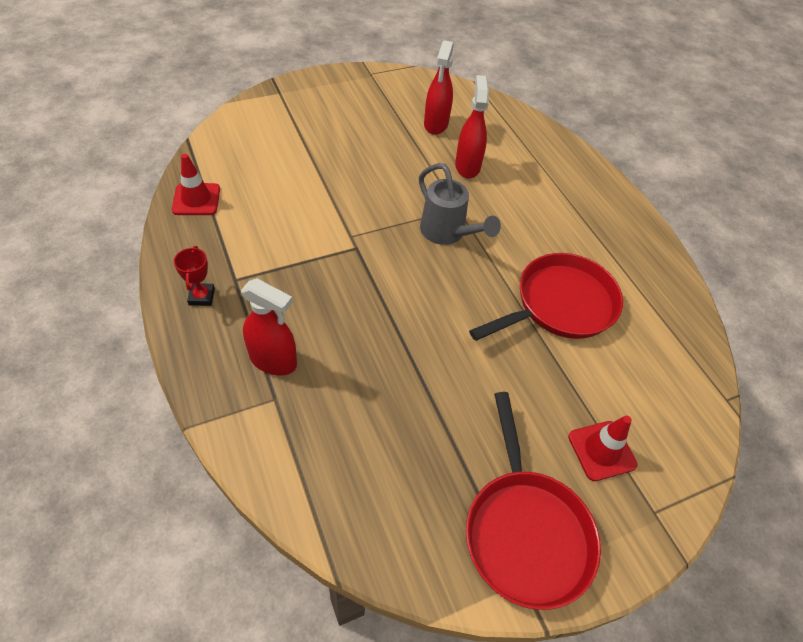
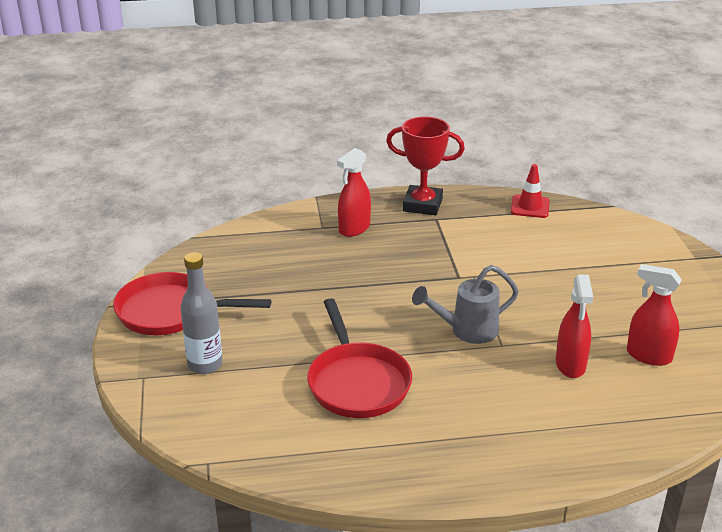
camera: 110 degrees right, 20 degrees down
red trophy [174,246,215,306] -> red trophy [386,117,465,216], size x2.02
red spray bottle [455,75,489,178] -> red spray bottle turned 75 degrees clockwise [556,275,593,378]
red traffic cone [568,416,638,481] -> grey bottle [180,252,223,374]

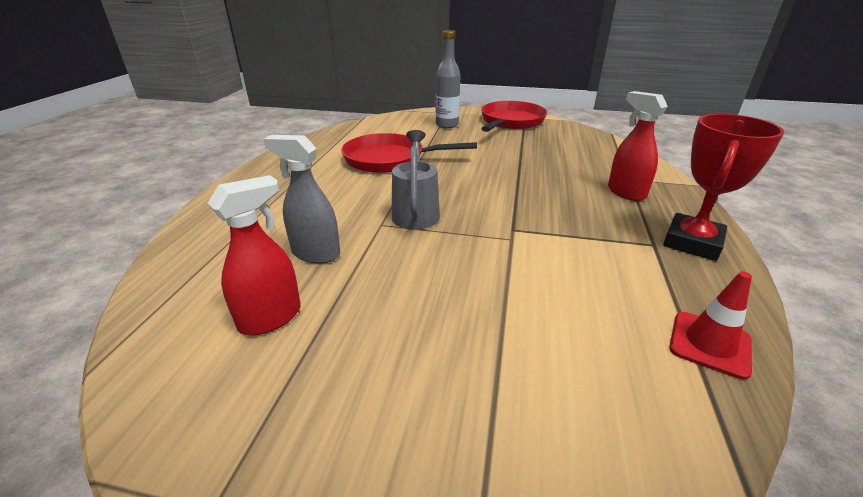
camera: 110 degrees right, 0 degrees up
red spray bottle [556,275,593,378] -> grey spray bottle [263,135,340,263]

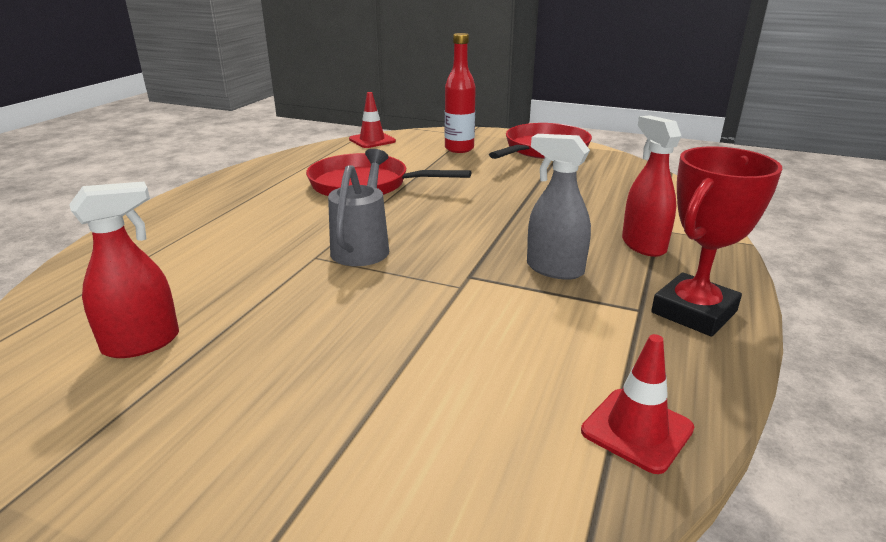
camera: 10 degrees right, 5 degrees down
grey spray bottle [263,135,340,263] -> grey spray bottle moved to [527,134,591,280]
grey bottle [436,30,461,128] -> red bottle [445,33,476,153]
none -> red traffic cone [349,92,396,148]

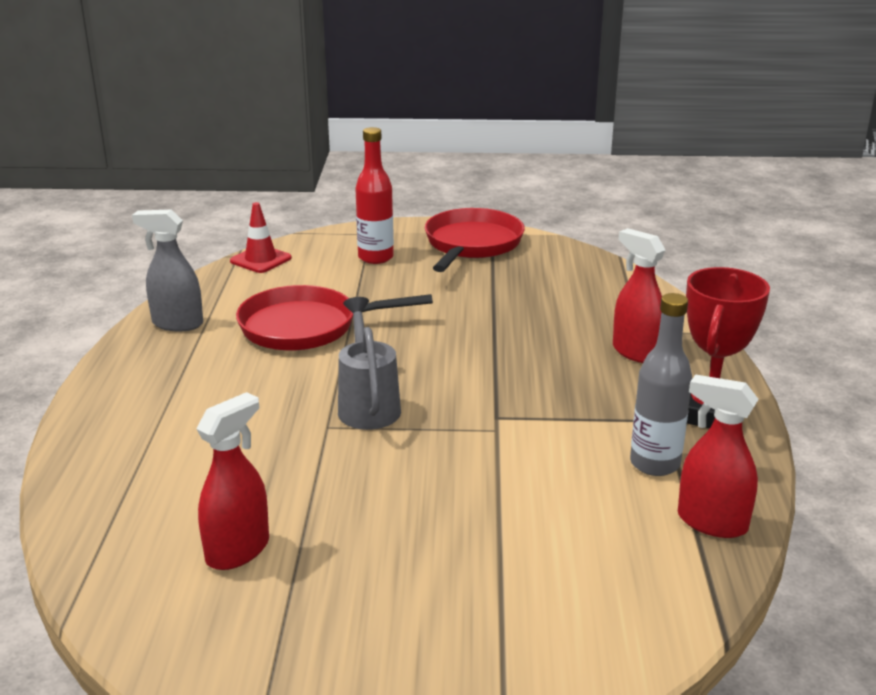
camera: 20 degrees left, 0 degrees up
grey spray bottle [527,134,591,280] -> grey spray bottle moved to [132,209,203,331]
red traffic cone [581,334,694,474] -> red spray bottle [678,375,759,538]
none -> grey bottle [630,293,692,476]

